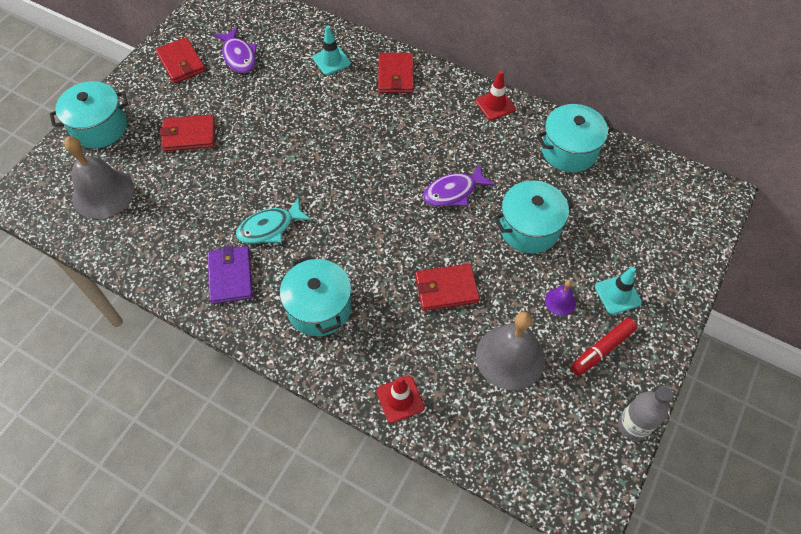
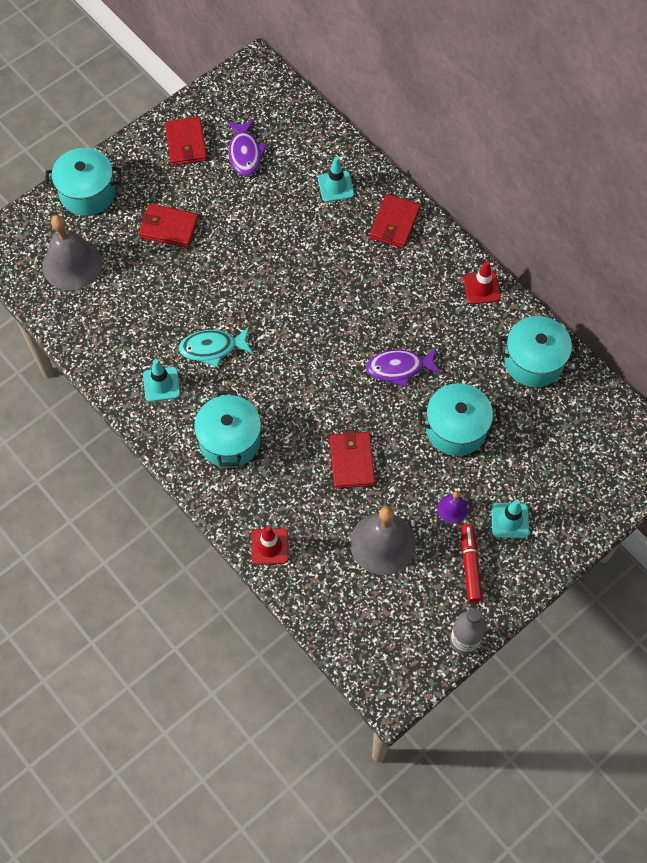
camera: 20 degrees right, 5 degrees up
purple wallet [207,246,253,304] -> turquoise traffic cone [143,359,180,402]
red wallet [415,263,480,311] -> red wallet turned 75 degrees clockwise [330,431,375,489]
red marker [571,318,637,376] -> red marker turned 105 degrees clockwise [461,524,483,602]

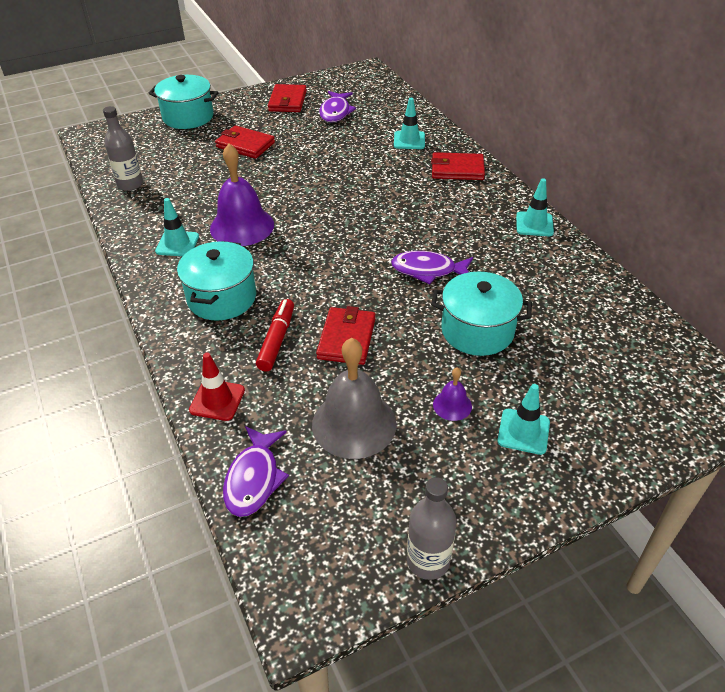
camera: 15 degrees right, 20 degrees down
grey bell [42,215,102,290] -> none
turquoise fish [179,327,253,367] -> purple bell [210,144,274,246]
red wallet [369,194,420,248] -> red wallet turned 60 degrees clockwise [431,152,485,180]
red marker [461,524,483,602] -> red marker moved to [256,299,294,371]
red traffic cone [463,261,501,304] -> turquoise traffic cone [516,179,554,236]
turquoise pot [498,316,579,387] -> none
none -> grey bottle [103,106,143,191]
none -> purple fish [223,426,289,517]

